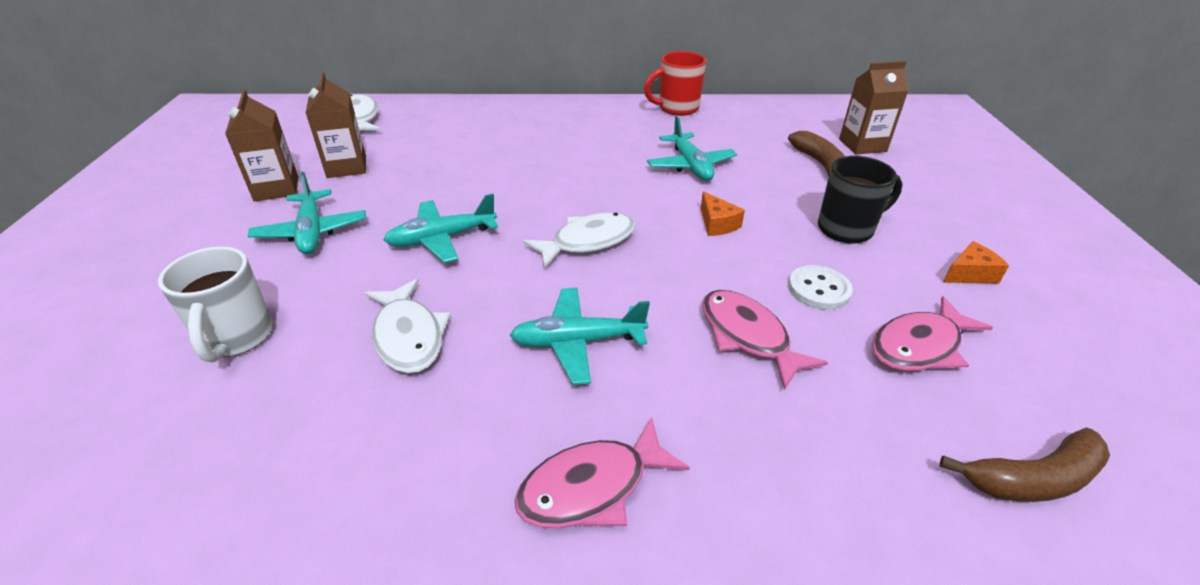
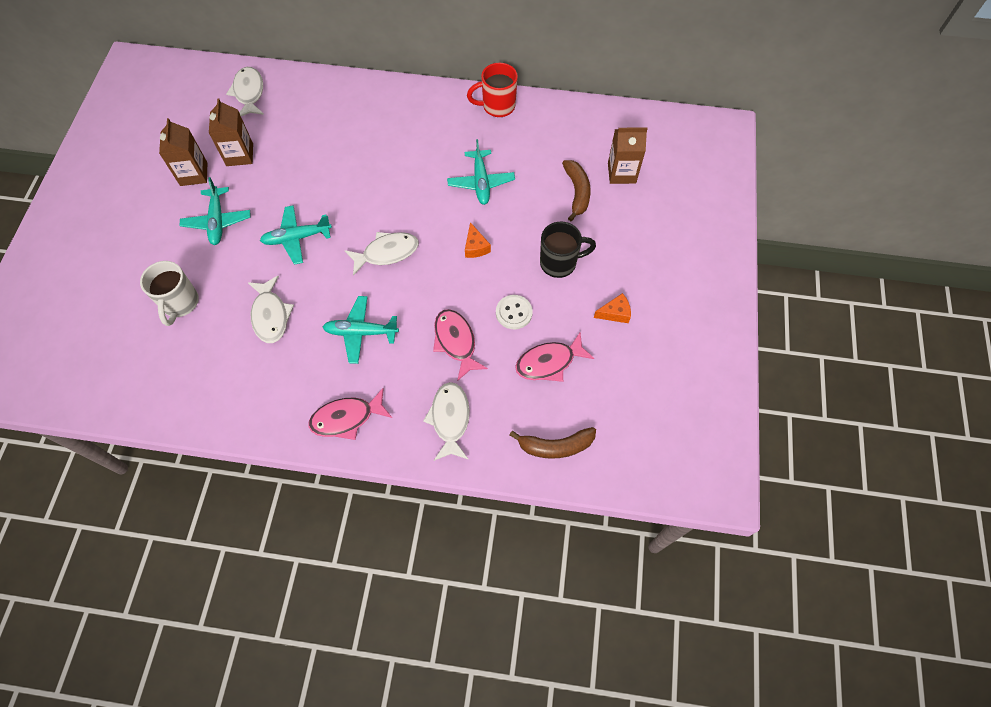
camera: 10 degrees right, 25 degrees up
none -> white fish [423,382,470,461]

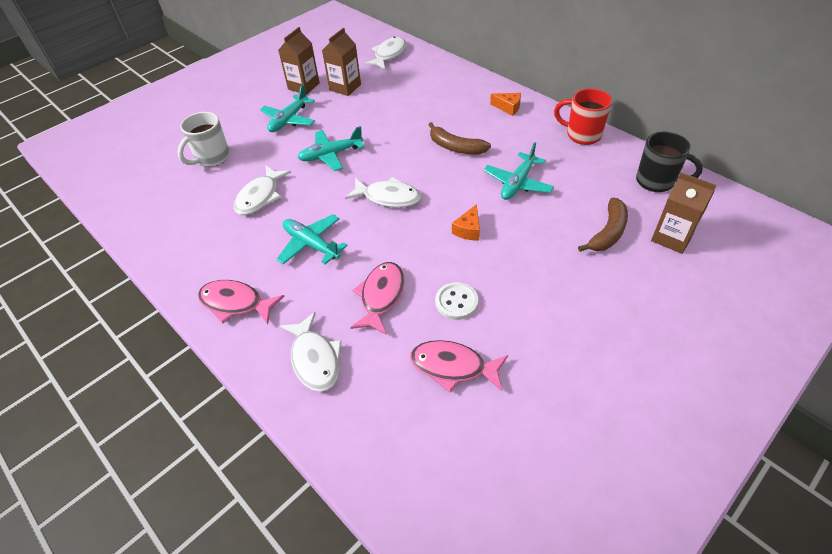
camera: 40 degrees right, 15 degrees down
turquoise plane [260,205,332,265] -> turquoise plane turned 45 degrees counterclockwise [297,126,365,171]
white fish [423,382,470,461] -> white fish turned 120 degrees clockwise [280,312,342,392]
brown banana [510,427,596,459] -> brown banana moved to [429,122,491,154]
black mug [540,222,596,278] -> black mug moved to [636,132,703,192]
orange cheese [594,293,631,323] -> orange cheese moved to [490,93,521,116]

